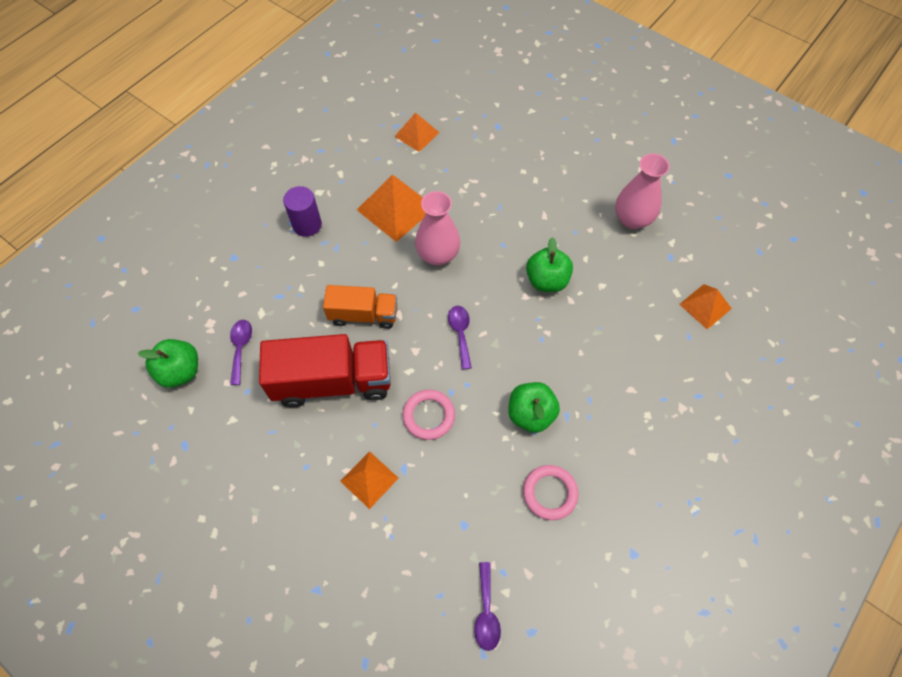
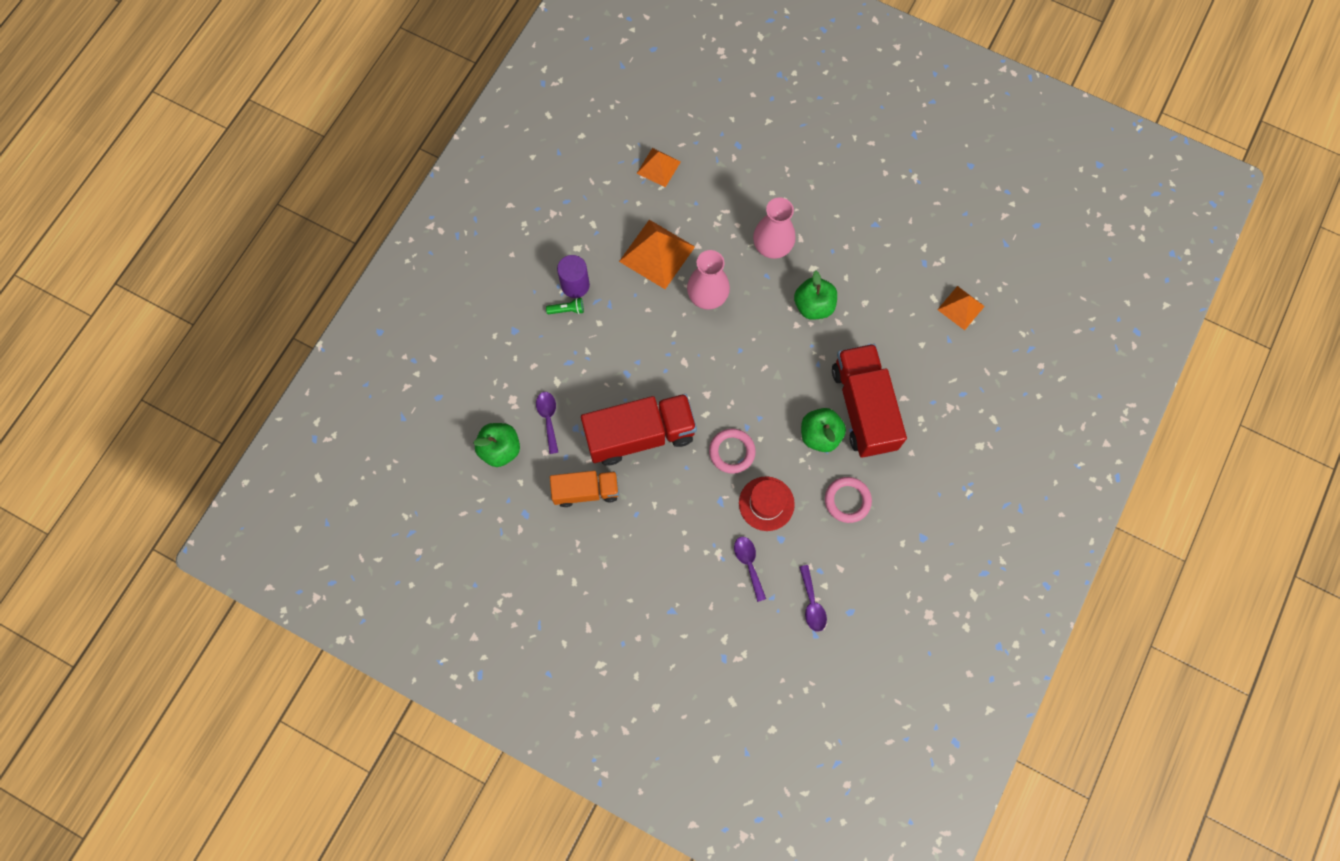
camera: 10 degrees left, 10 degrees up
orange truck [323,285,397,329] -> orange truck moved to [550,471,619,507]
orange pyramid [340,451,399,509] -> none
purple spoon [448,306,472,370] -> purple spoon moved to [734,537,766,602]
pink vase [615,153,670,229] -> pink vase moved to [753,197,796,259]
none -> green flashlight [546,298,584,314]
none -> red hat [739,476,795,531]
none -> red truck [832,344,907,458]

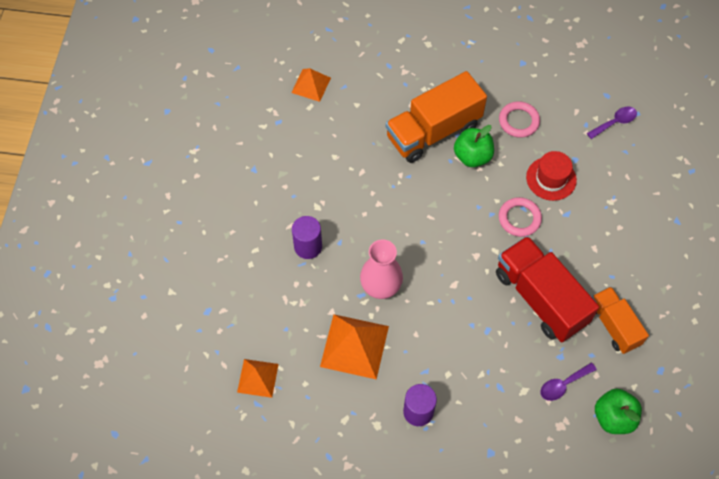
camera: 110 degrees left, 10 degrees down
green flashlight [546,298,584,314] -> none
purple spoon [734,537,766,602] -> none
pink vase [753,197,796,259] -> purple cylinder [292,216,322,259]
green apple [794,271,837,320] -> none
red truck [832,344,907,458] -> orange truck [386,71,487,163]

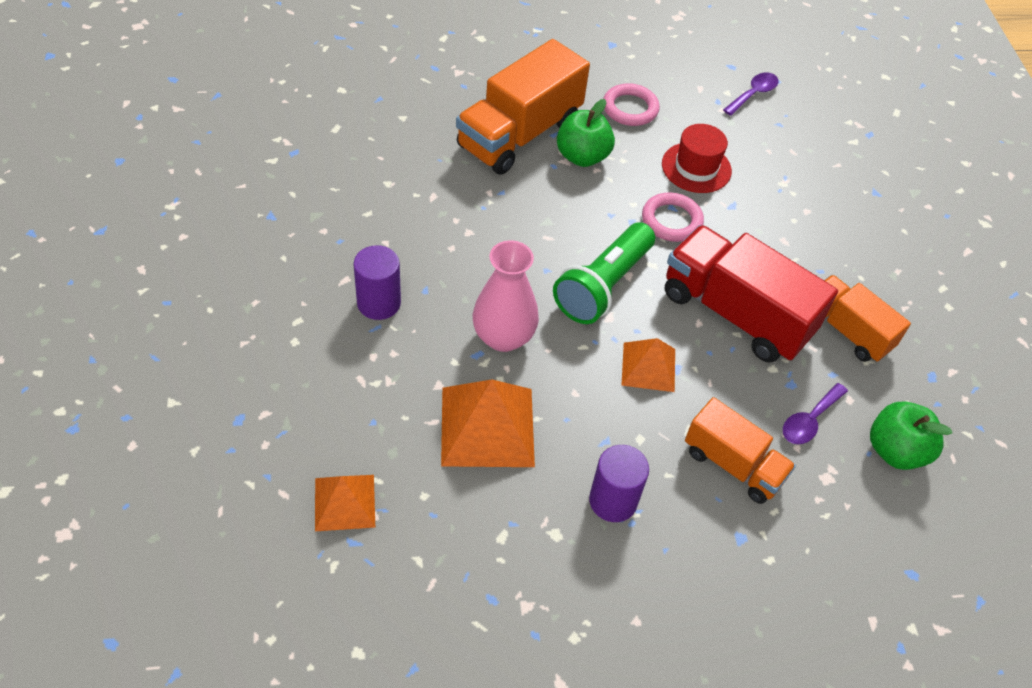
camera: 20 degrees left, 10 degrees down
orange pyramid [291,68,331,102] -> orange pyramid moved to [621,338,675,392]
none -> green flashlight [553,222,655,324]
none -> orange truck [685,397,796,504]

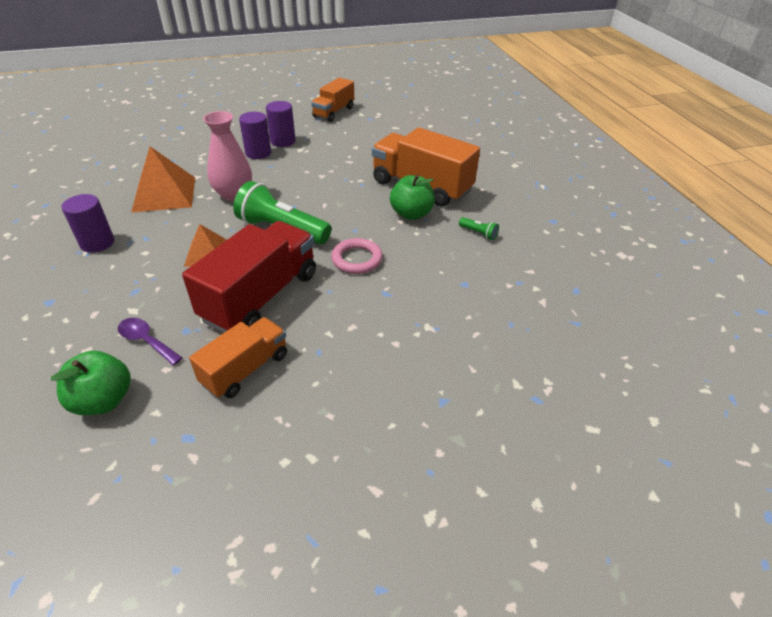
camera: 85 degrees right, 10 degrees down
orange pyramid [315,475,375,531] -> none
pink ring [603,83,660,126] -> green flashlight [459,217,499,240]
red hat [662,124,732,193] -> none
orange truck [685,397,796,504] -> orange truck moved to [311,78,354,122]
purple spoon [723,72,779,116] -> none
none -> purple cylinder [266,101,296,147]

